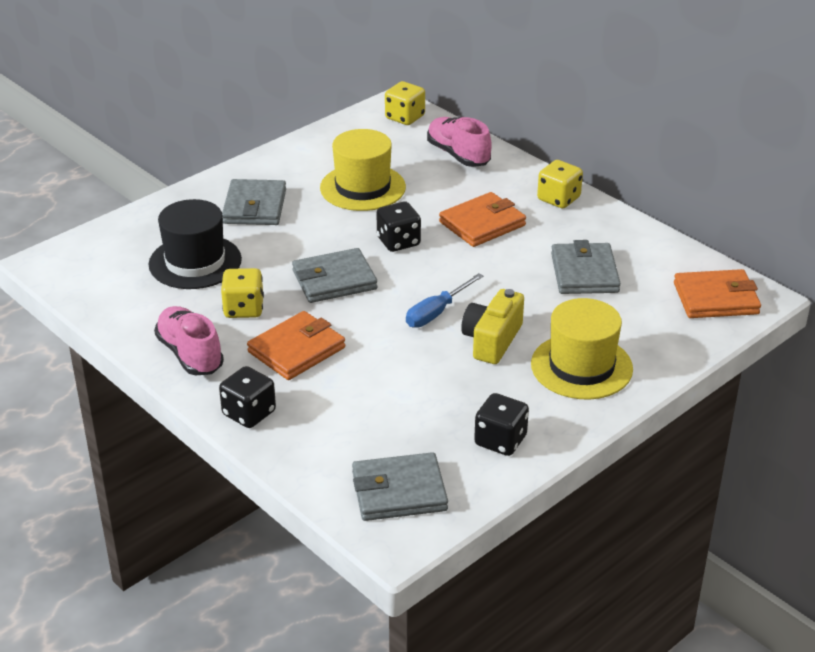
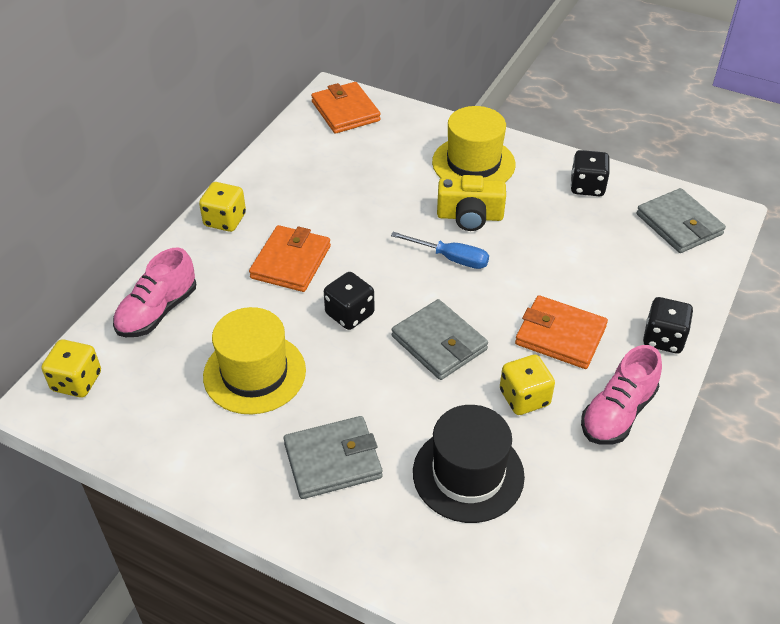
camera: 110 degrees left, 10 degrees up
orange wallet [439,192,526,247] -> orange wallet turned 75 degrees clockwise [249,225,331,292]
grey wallet [551,240,621,294] -> none

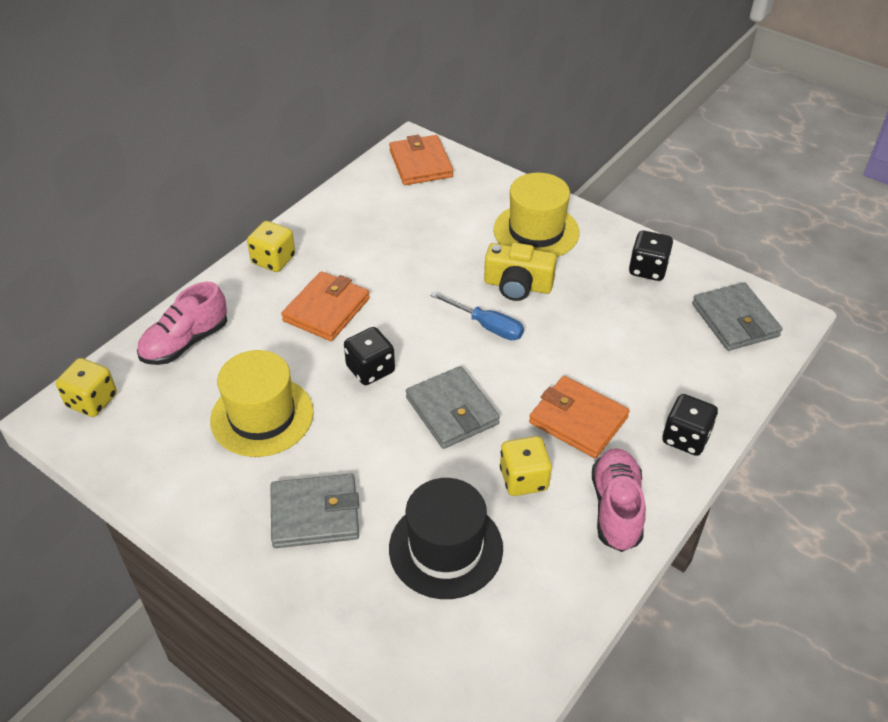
camera: 10 degrees right, 0 degrees up
pink shoe [581,345,662,445] -> pink shoe turned 135 degrees clockwise [592,448,646,552]

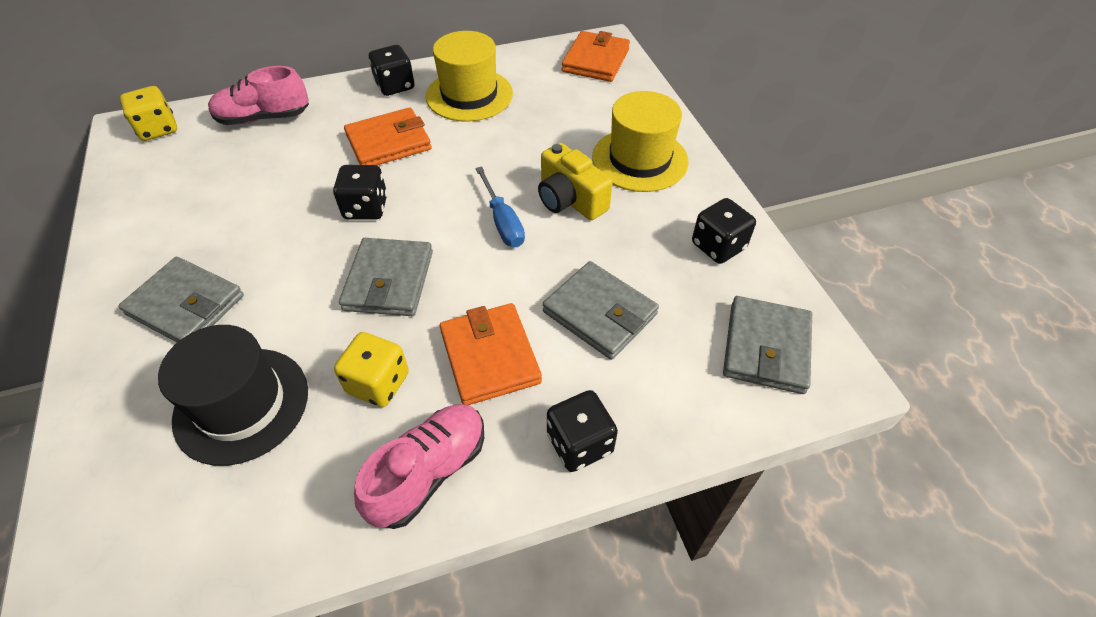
camera: 35 degrees right, 5 degrees up
yellow hat [210,350,314,457] -> yellow hat moved to [426,31,513,122]
yellow dice [247,221,295,272] -> black dice [369,45,414,96]
none -> grey wallet [543,261,659,360]

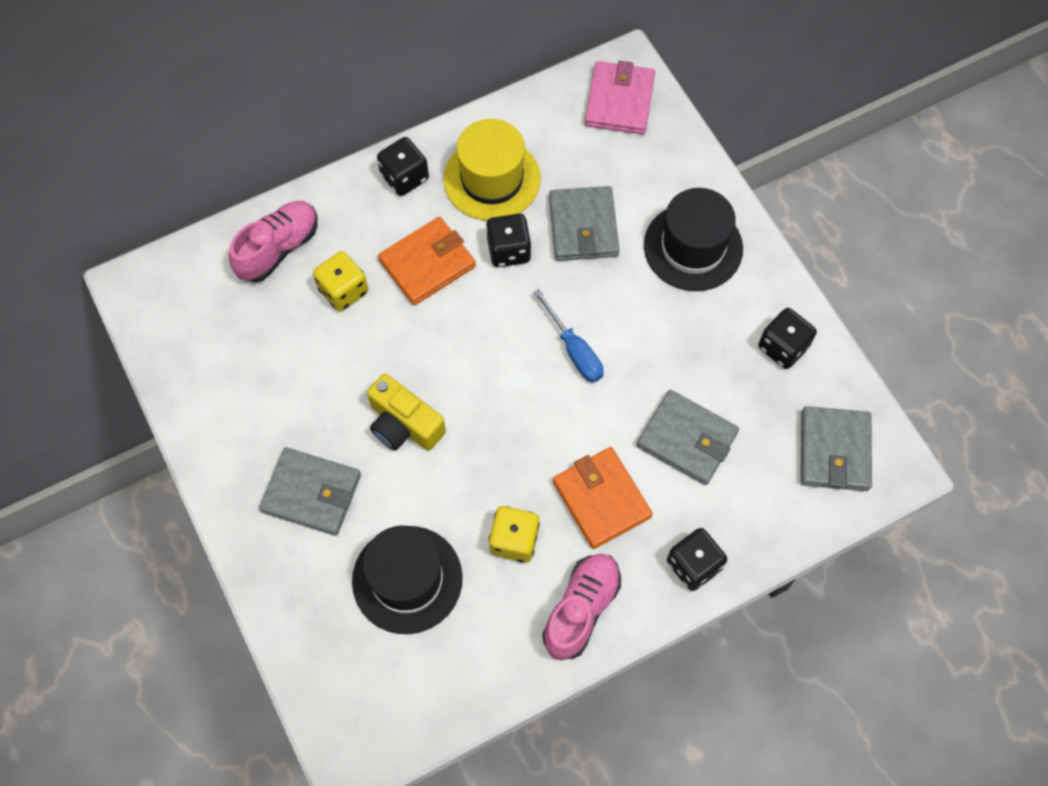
camera: 10 degrees left, 15 degrees up
yellow dice [120,86,177,141] -> yellow dice moved to [313,251,368,312]
pink shoe [208,66,309,125] -> pink shoe turned 150 degrees clockwise [229,201,318,282]
black dice [333,165,387,220] -> black dice moved to [486,214,531,267]
grey wallet [339,238,433,316] -> grey wallet moved to [549,186,620,261]
yellow camera [538,143,613,220] -> yellow camera moved to [367,373,446,451]
orange wallet [562,31,630,82] -> pink wallet [585,61,655,135]
yellow hat [592,91,689,192] -> black hat [644,188,743,291]

